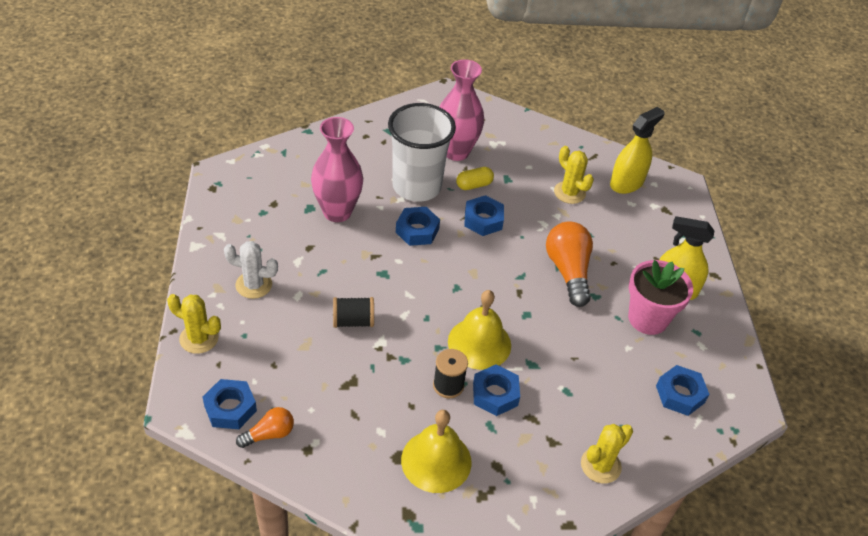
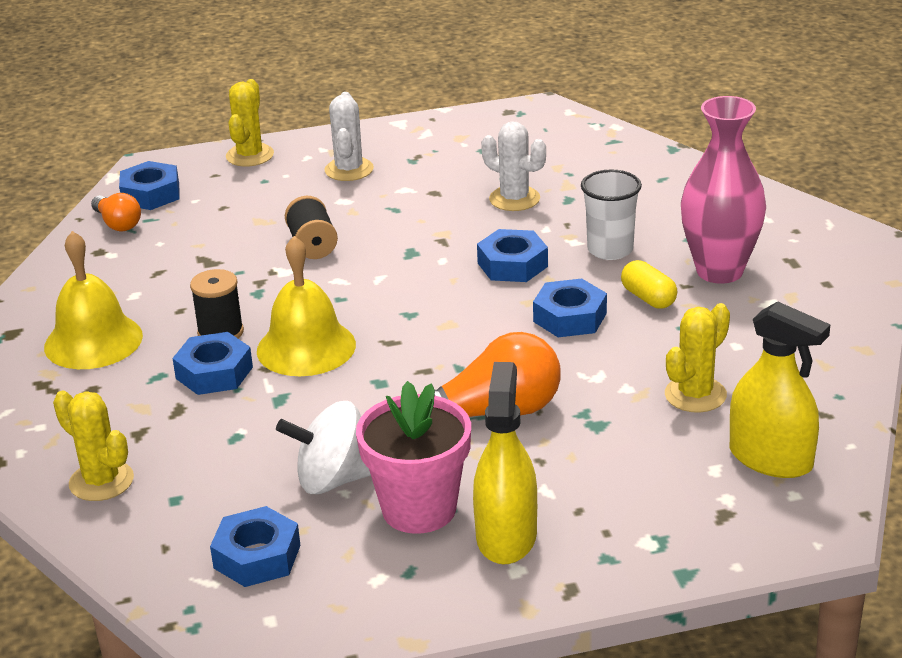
camera: 85 degrees right, 15 degrees down
pink vase [311,117,363,222] -> white cactus [481,121,546,211]
white cup [388,103,456,202] -> white cup [581,170,642,260], size x0.56
none -> white spinning top [276,401,371,494]

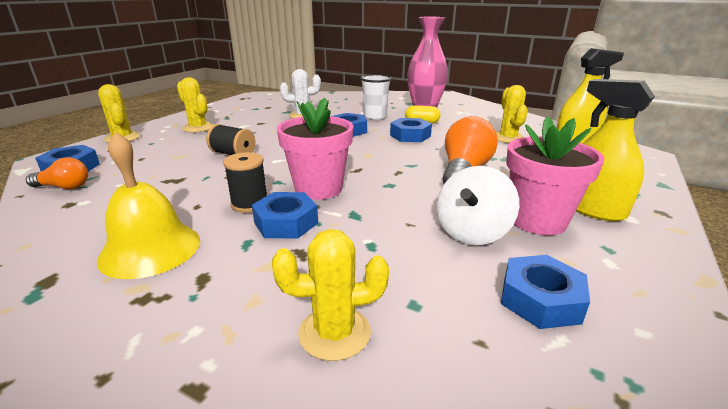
camera: 50 degrees left, 5 degrees down
yellow bell [257,236,356,376] -> pink flower pot [277,98,353,200]
white cactus [325,92,374,181] -> yellow cactus [177,77,213,132]

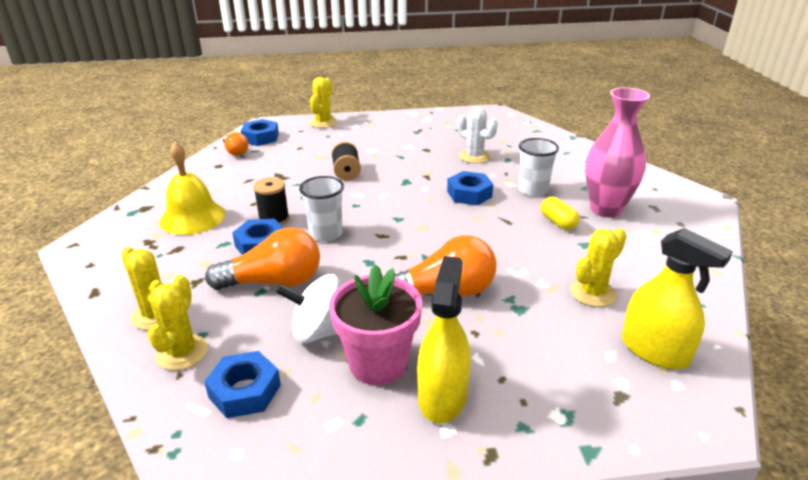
camera: 55 degrees right, 5 degrees up
yellow cactus [177,77,213,132] -> yellow cactus moved to [148,275,208,370]
pink flower pot [277,98,353,200] -> white cup [299,176,344,242]
blue nut [390,118,432,142] -> none
none -> orange light bulb [205,227,320,290]

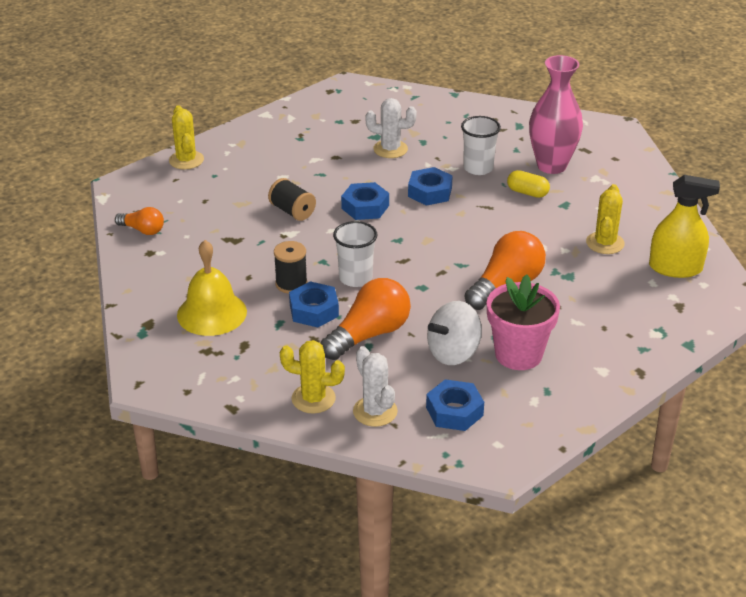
camera: 35 degrees left, 5 degrees up
yellow cactus [148,275,208,370] -> white cactus [353,346,398,427]
blue nut [241,119,279,146] -> blue nut moved to [341,182,389,220]
yellow spray bottle [417,256,471,423] -> none

